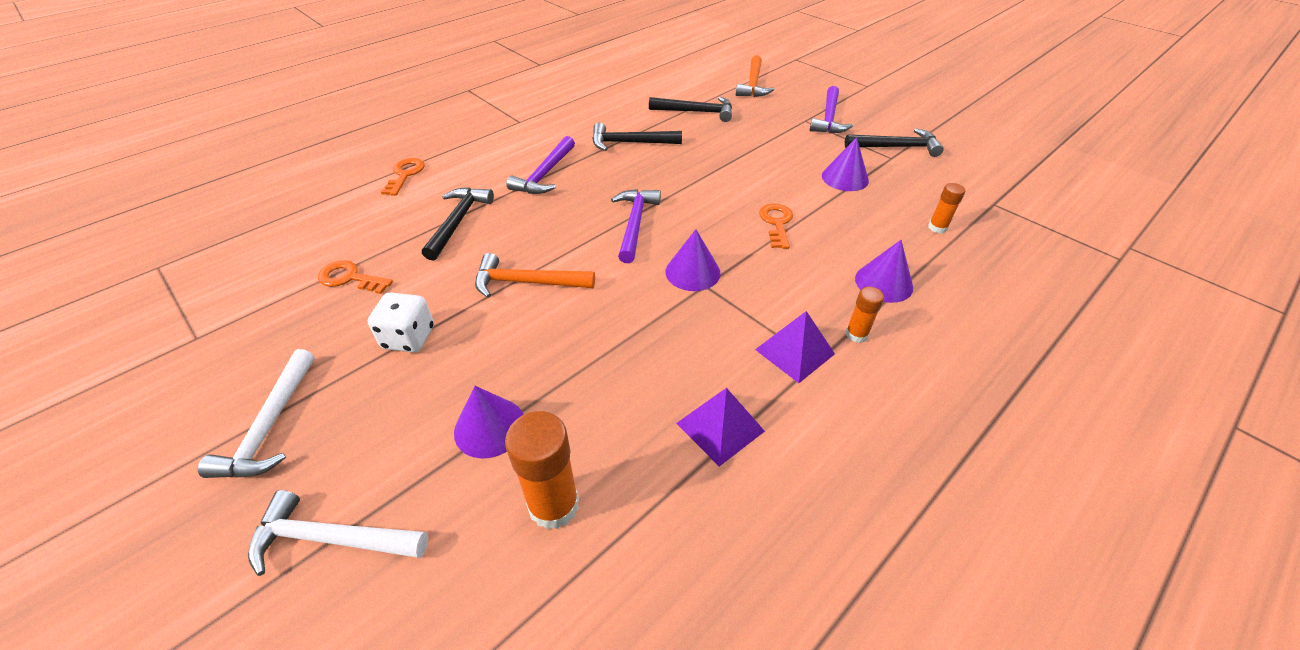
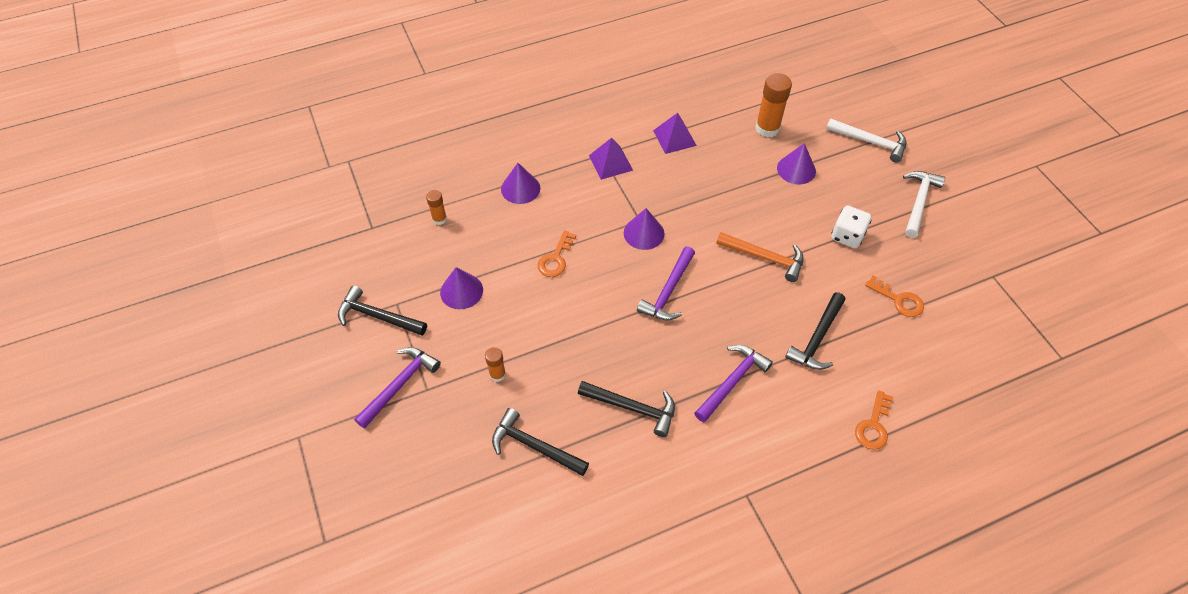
camera: 160 degrees left, 10 degrees up
orange hammer [736,55,774,97] -> none
orange glue stick [846,287,884,343] -> orange glue stick moved to [485,347,506,382]

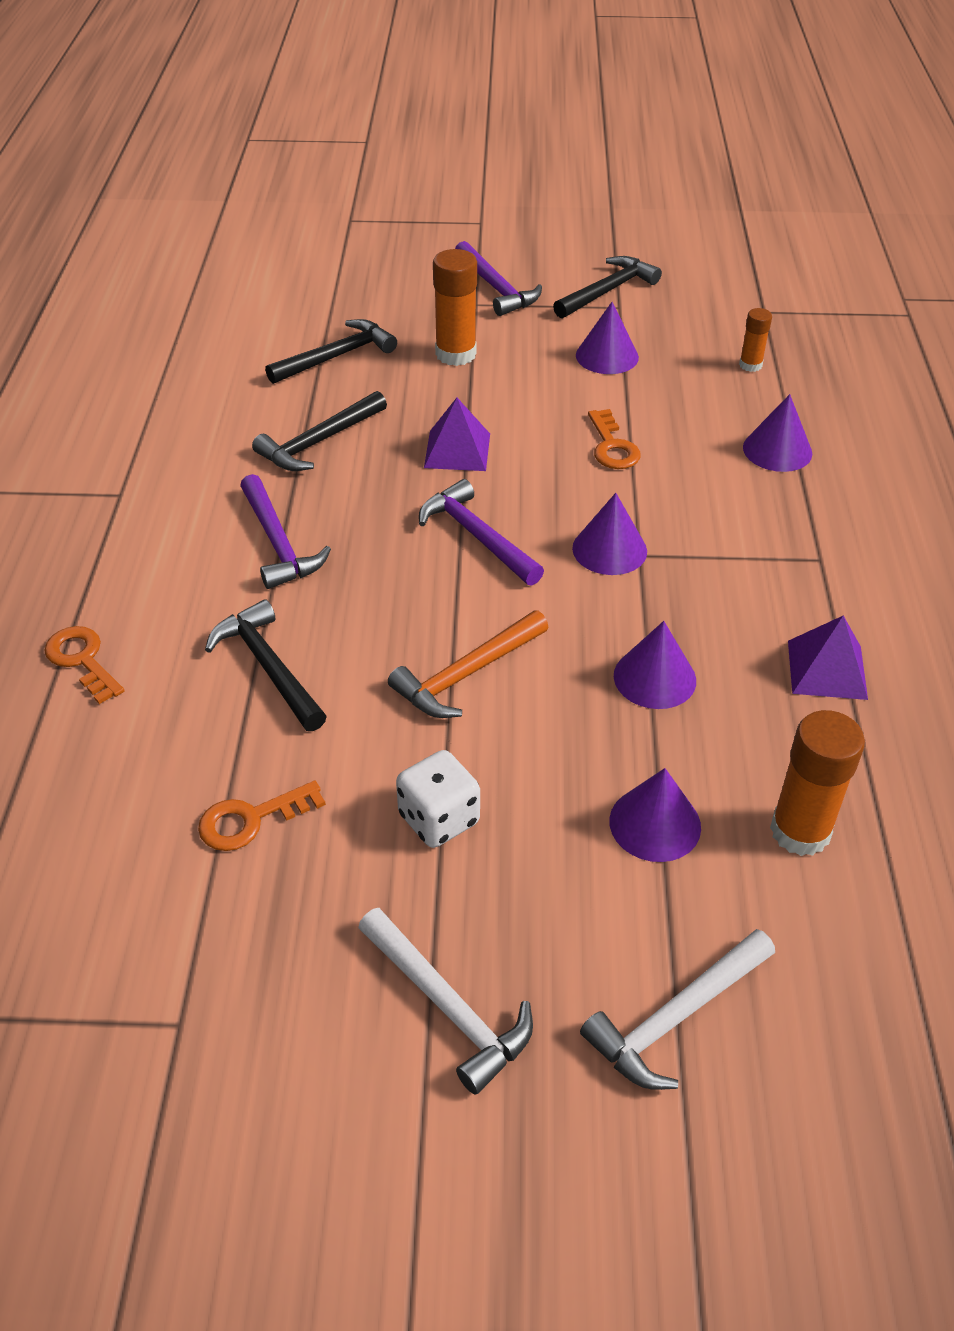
camera: 115 degrees right, 10 degrees down
orange glue stick [485,347,506,382] -> orange glue stick [433,249,477,366], size x1.80
orange key [538,230,576,277] -> orange key turned 150 degrees counterclockwise [588,409,641,469]
purple pyramid [589,138,633,180] -> purple pyramid moved to [424,398,490,471]
none -> purple cone [614,621,696,709]

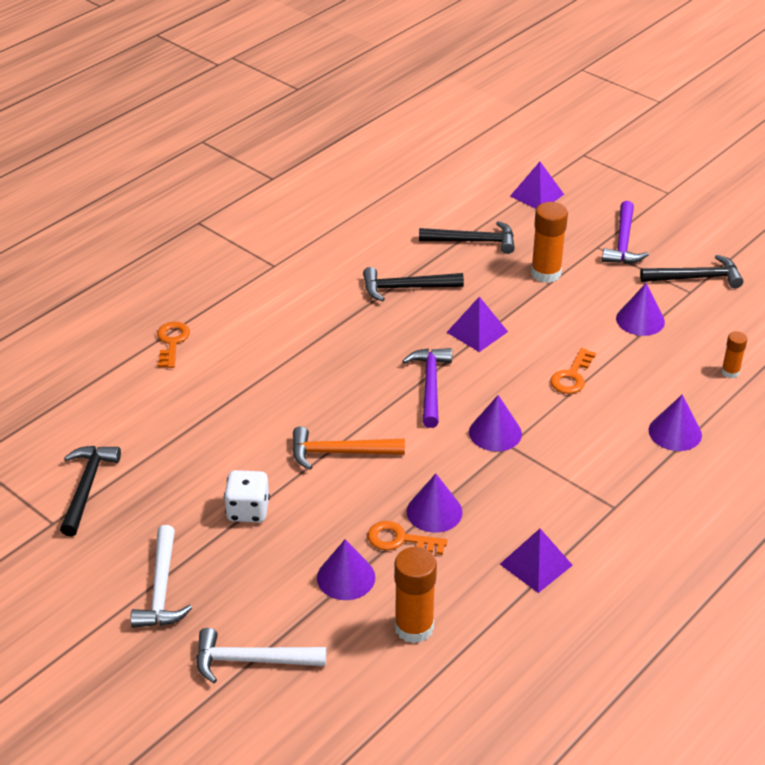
camera: 40 degrees right, 5 degrees down
orange key [198,781,326,851] -> orange key moved to [368,521,447,555]
black hammer [205,600,327,731] -> black hammer moved to [60,446,121,536]
purple hammer [240,474,331,589] -> none
none -> purple pyramid [510,162,564,209]

